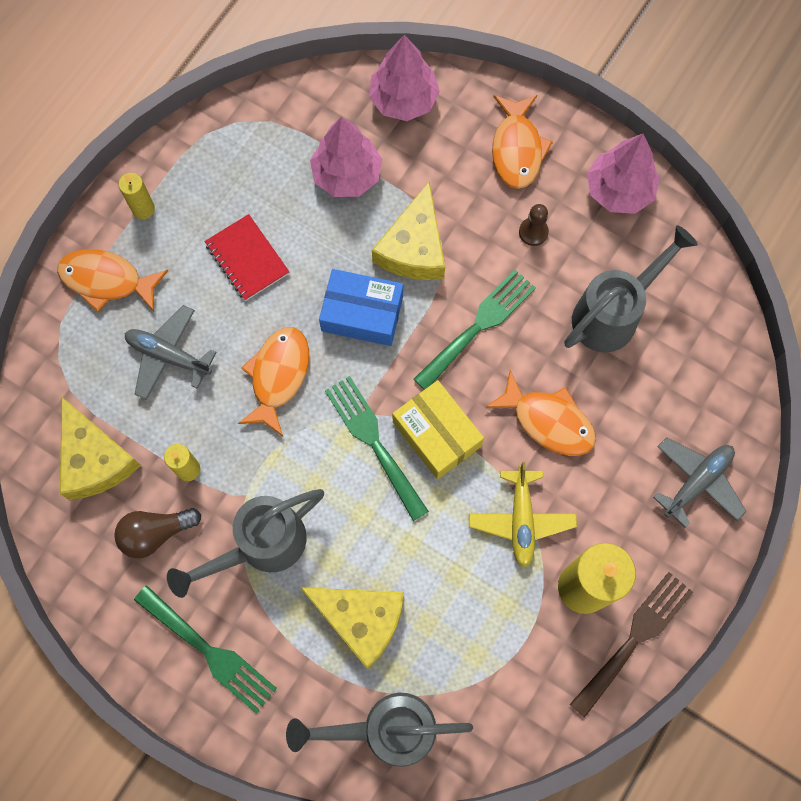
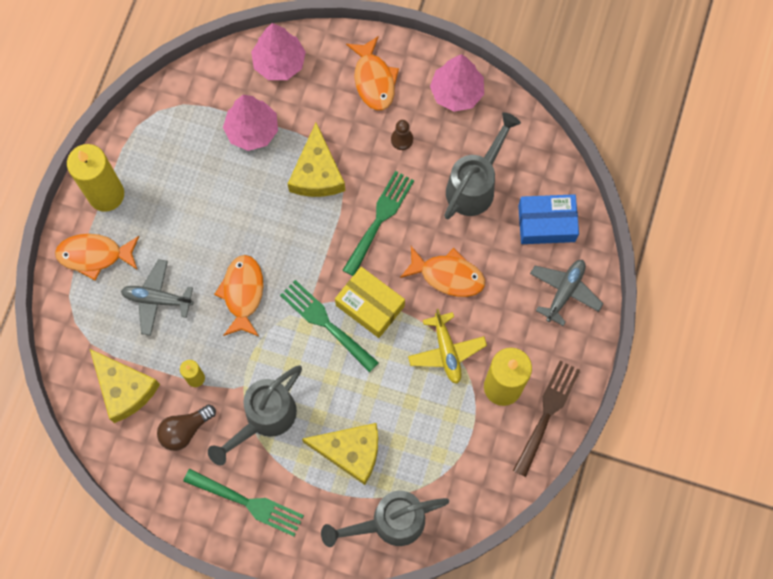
camera: 15 degrees left, 0 degrees up
yellow candle [119,173,155,219] -> yellow candle [67,144,124,212], size x2.07
red notebook [204,214,290,301] -> none
blue box [319,269,403,346] -> blue box moved to [518,194,579,244]

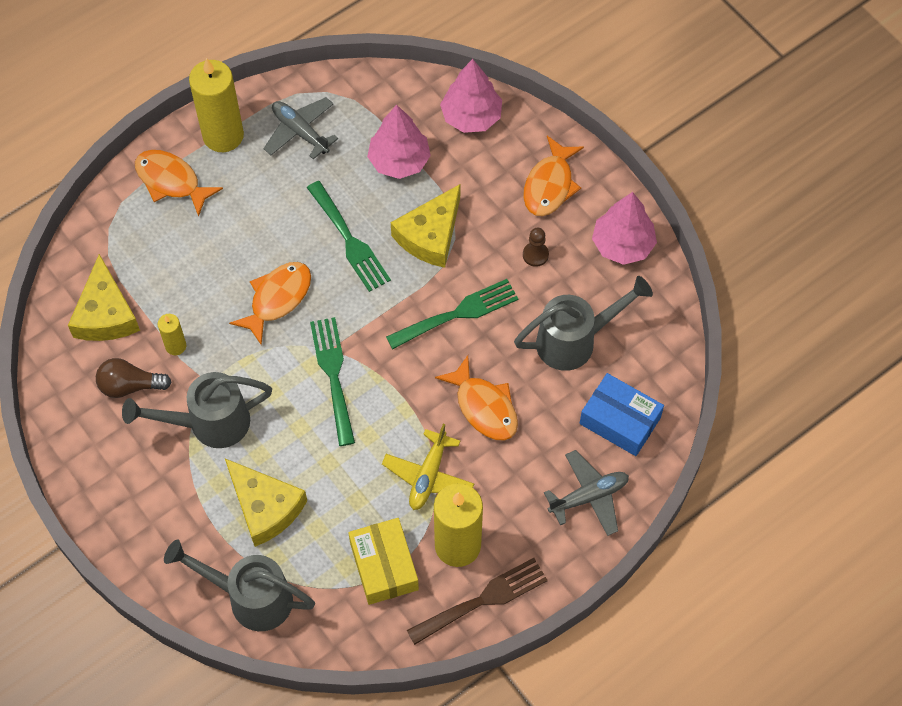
camera: 35 degrees right, 10 degrees down
grey plane [121,259,193,336] -> grey plane moved to [263,97,338,159]
green fork [183,469,304,536] -> green fork moved to [307,181,391,292]
yellow box [335,267,405,338] -> yellow box moved to [348,518,419,605]

